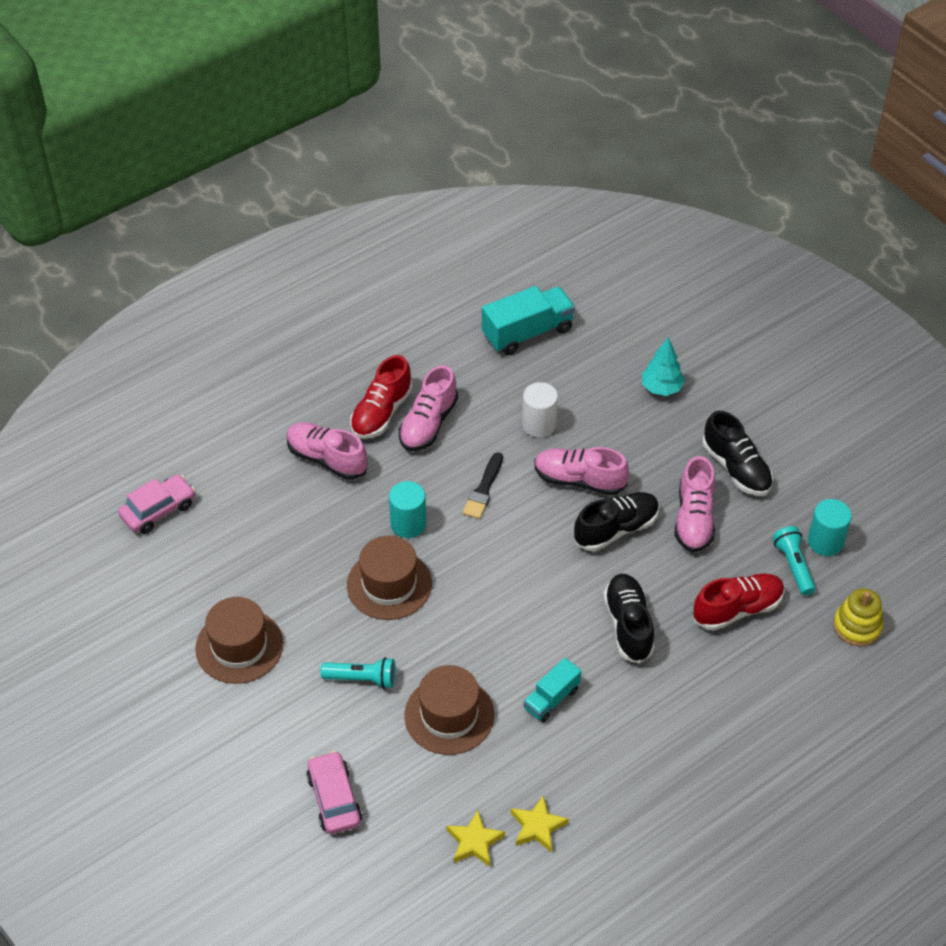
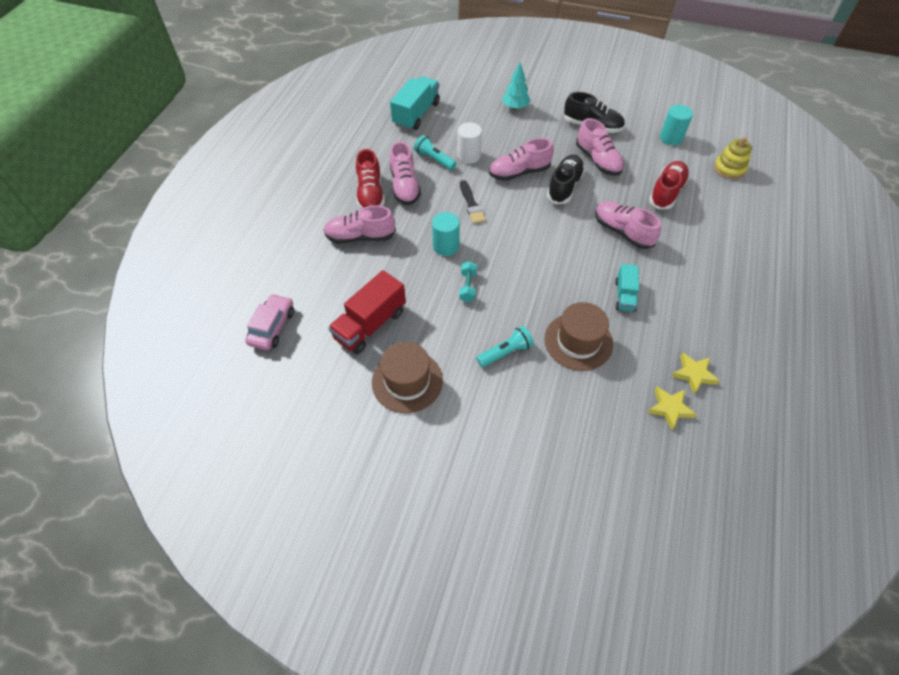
camera: 35 degrees left, 5 degrees up
pink car [306,751,362,834] -> none
brown hat [347,536,432,620] -> turquoise dumbbell [459,261,477,302]
black shoe [603,574,655,664] -> pink shoe [595,201,661,249]
turquoise flashlight [772,526,816,596] -> turquoise flashlight moved to [414,135,457,170]
none -> red truck [328,270,406,354]

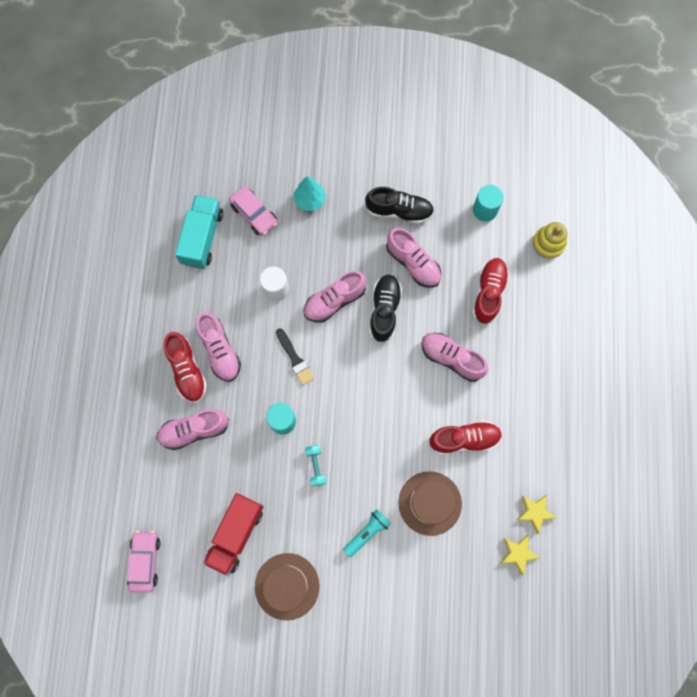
camera: 15 degrees left, 20 degrees up
turquoise flashlight [414,135,457,170] -> none
turquoise truck [615,264,639,312] -> red shoe [429,420,502,455]
none -> pink car [229,186,278,236]

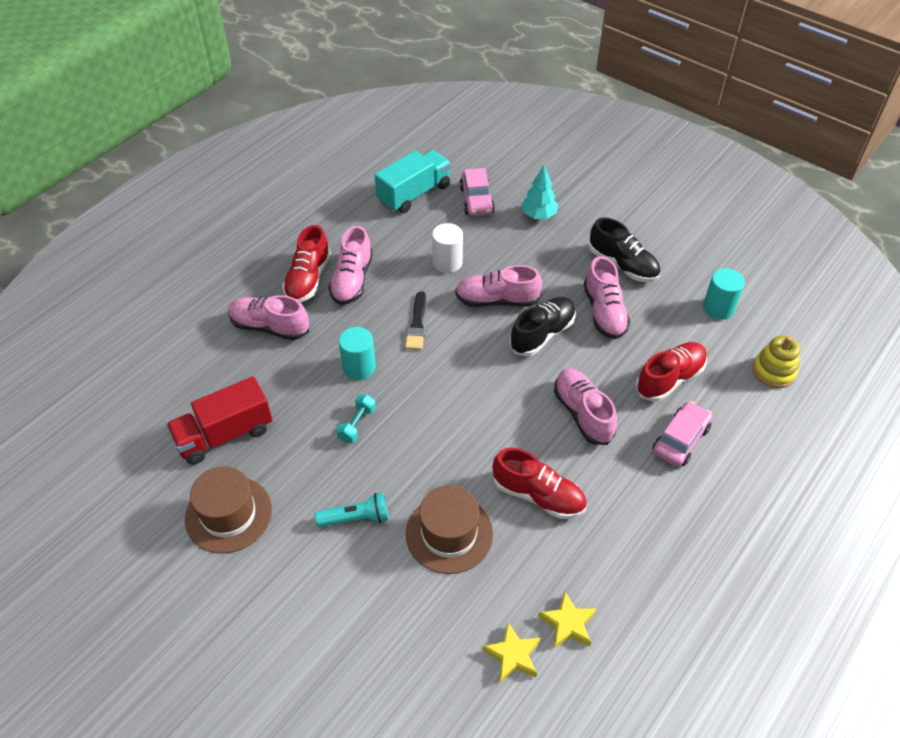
camera: 35 degrees right, 25 degrees down
pink car [127,530,160,593] -> pink car moved to [653,401,713,467]

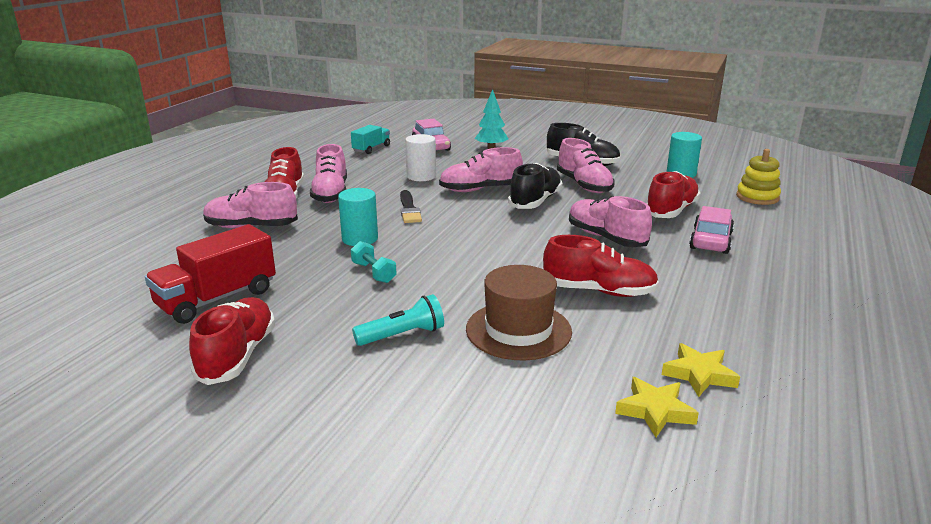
camera: 15 degrees left, 25 degrees down
brown hat [185,466,272,554] -> red shoe [189,297,275,385]
turquoise dumbbell [336,394,376,443] -> turquoise dumbbell turned 45 degrees counterclockwise [351,241,397,283]
turquoise truck [375,150,451,213] -> turquoise truck [351,125,390,154], size x0.59

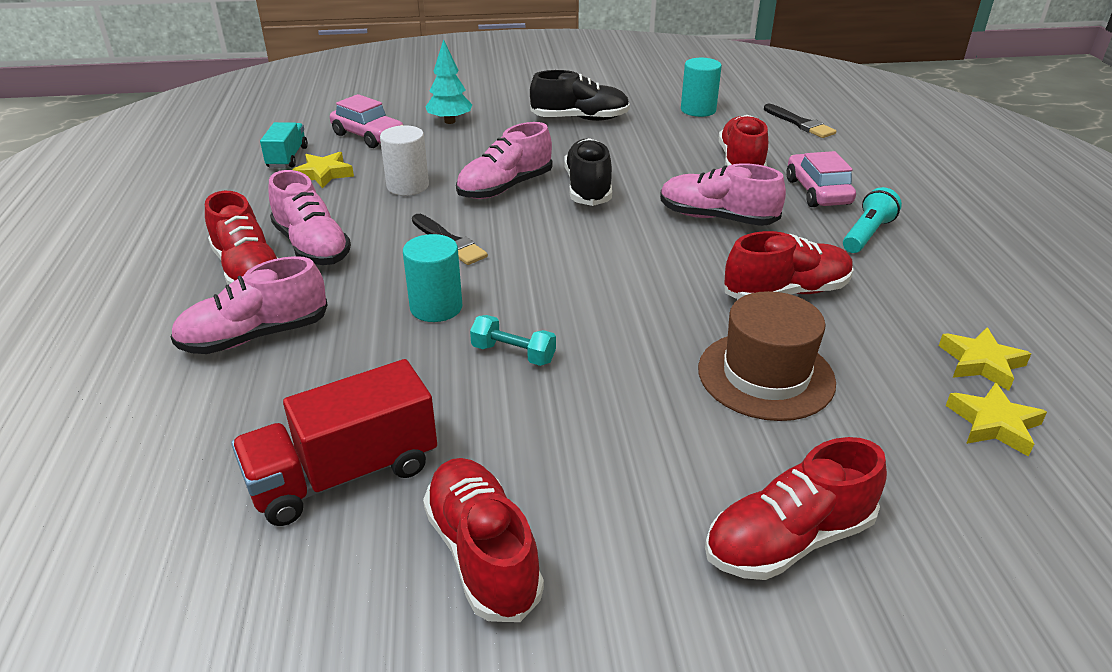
camera: 30 degrees left, 10 degrees up
red truck [145,224,276,324] -> red truck turned 45 degrees clockwise [231,359,437,526]
turquoise flashlight [352,294,444,346] -> turquoise flashlight moved to [843,187,902,253]
pink shoe [557,138,615,193] -> none
yellow stacking toy [736,149,781,205] -> black brush [764,104,836,138]
none -> yellow star [292,152,354,188]
none -> red shoe [705,437,887,580]

